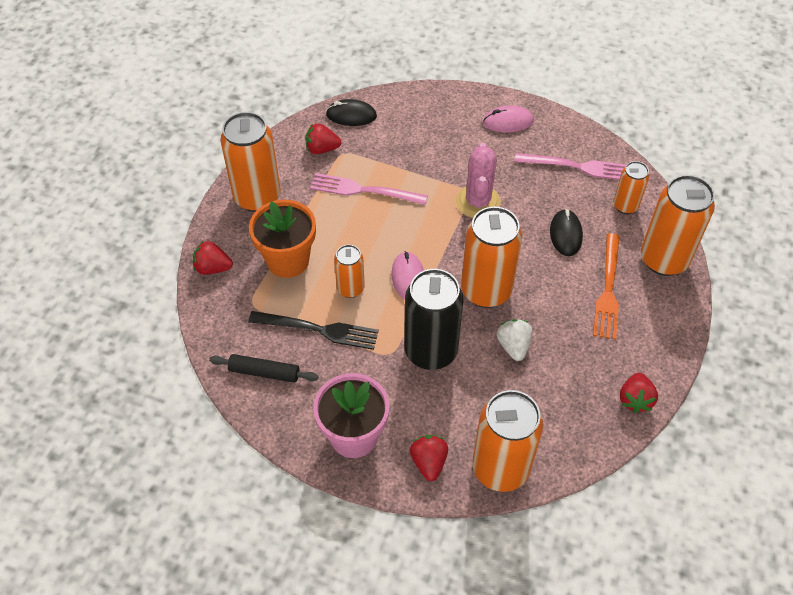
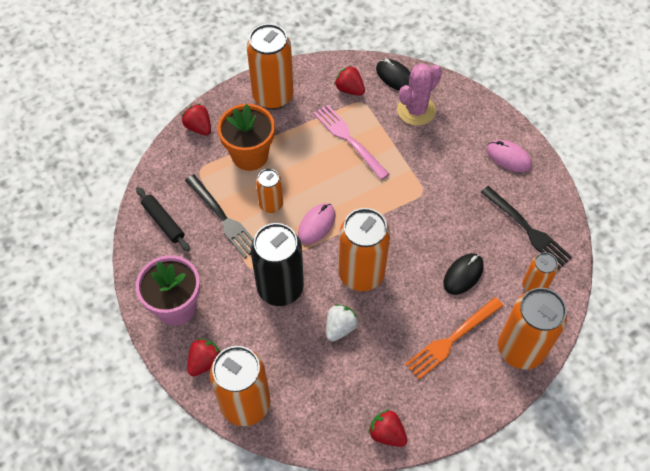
camera: 40 degrees right, 5 degrees up
pink cactus [456,143,501,218] -> pink cactus moved to [397,63,442,126]
pink fork [515,153,626,180] -> black fork [481,186,572,269]
red strawberry [620,373,658,413] -> red strawberry turned 75 degrees clockwise [368,409,407,447]

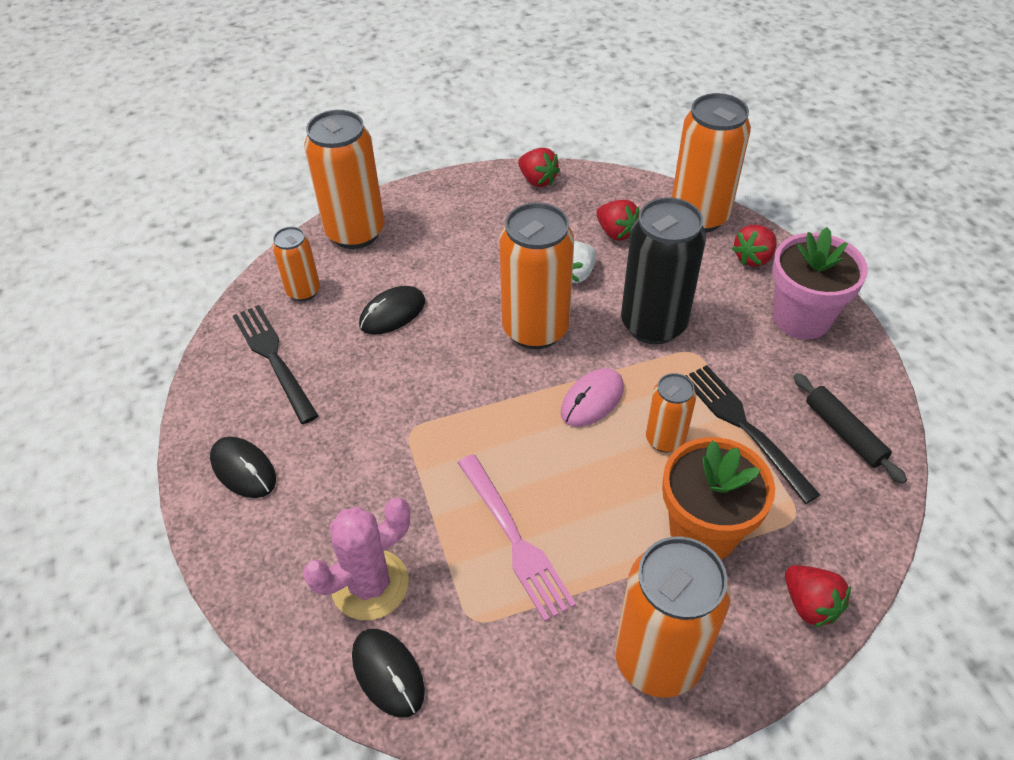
camera: 170 degrees left, 10 degrees down
red strawberry [334,65,365,95] -> red strawberry moved to [596,200,639,241]
orange fork [405,297,503,380] -> none
pink mouse [486,140,532,172] -> black mouse [210,436,276,498]

